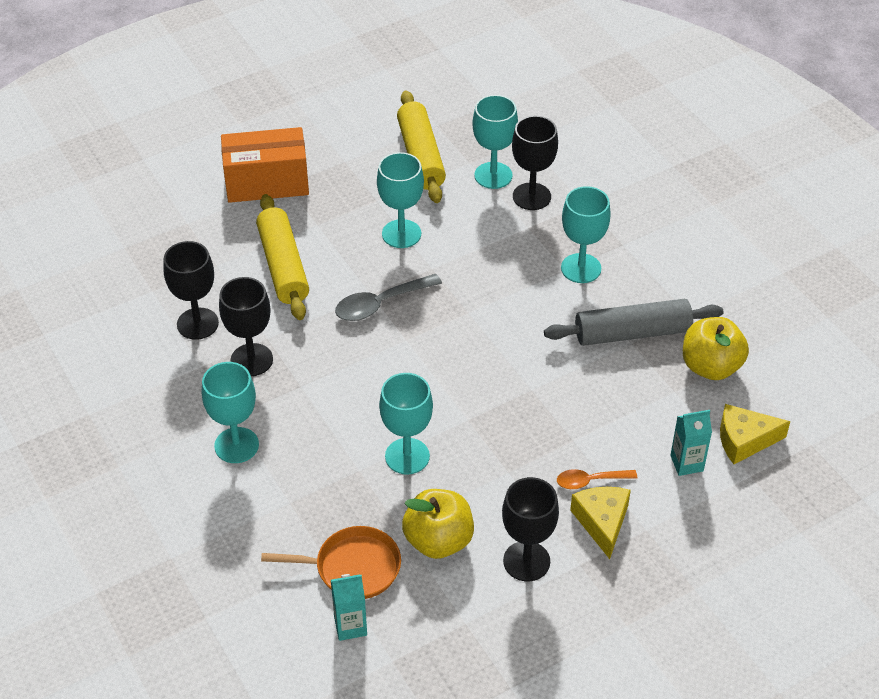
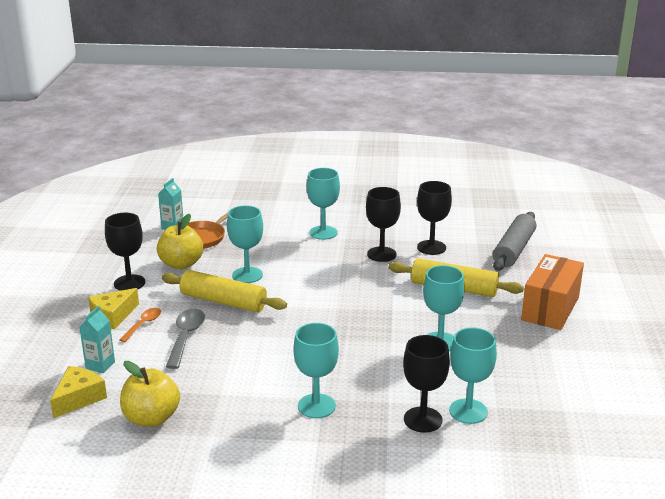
camera: 125 degrees right, 20 degrees down
grey spoon [335,274,442,321] -> grey spoon moved to [166,309,205,369]
yellow rolling pin [397,91,446,203] -> yellow rolling pin moved to [162,270,287,312]
grey rolling pin [544,299,723,346] -> grey rolling pin moved to [493,212,537,271]
yellow cheese [570,487,631,559] -> yellow cheese turned 105 degrees clockwise [88,288,139,329]

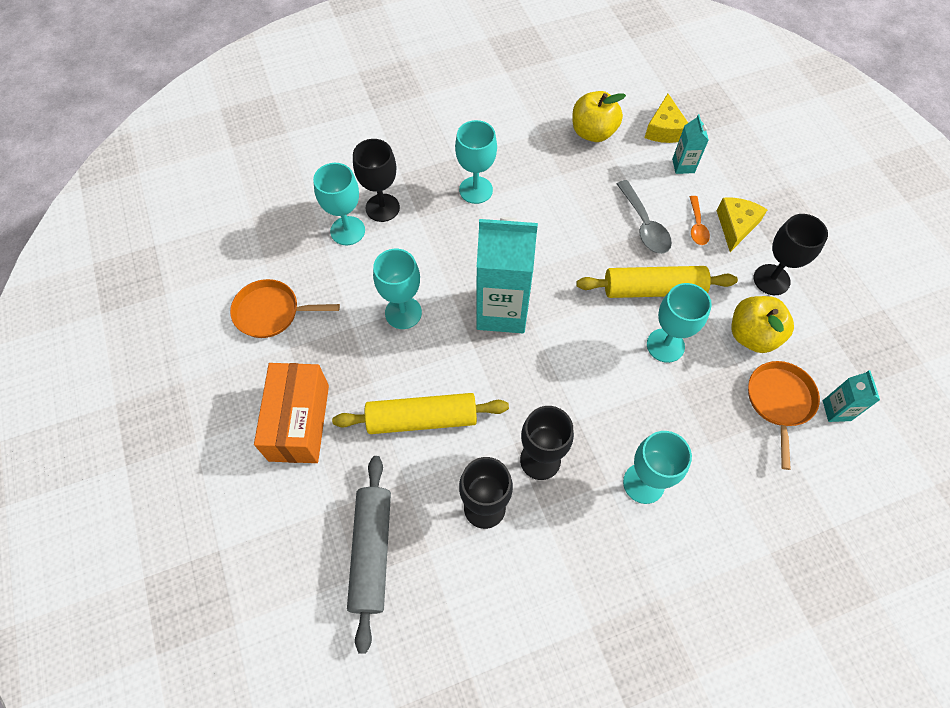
camera: 155 degrees right, 35 degrees up
none -> orange pan [230,279,340,338]
none -> turquoise carton [476,217,538,333]

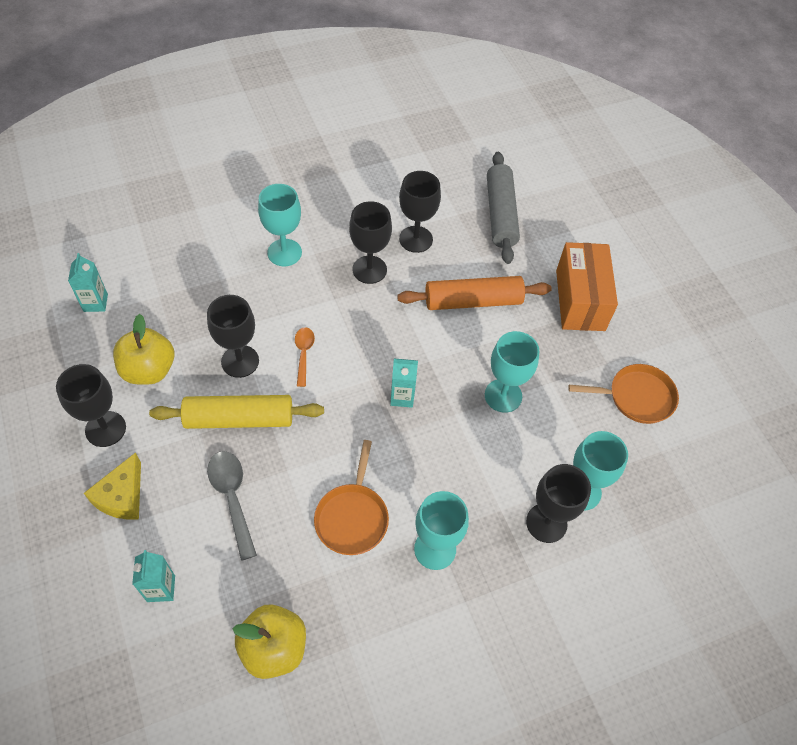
camera: 175 degrees right, 5 degrees down
yellow rolling pin [332,393,509,434] -> orange rolling pin [397,276,552,310]
turquoise carton [476,217,538,333] -> turquoise carton [390,358,418,408], size x0.46
yellow cheese [644,94,688,143] -> none
turquoise goblet [647,283,712,363] -> black goblet [207,295,259,378]
orange spoon [690,196,710,245] -> orange spoon moved to [295,327,315,387]
orange pan [748,361,820,470] -> orange pan moved to [314,440,389,555]

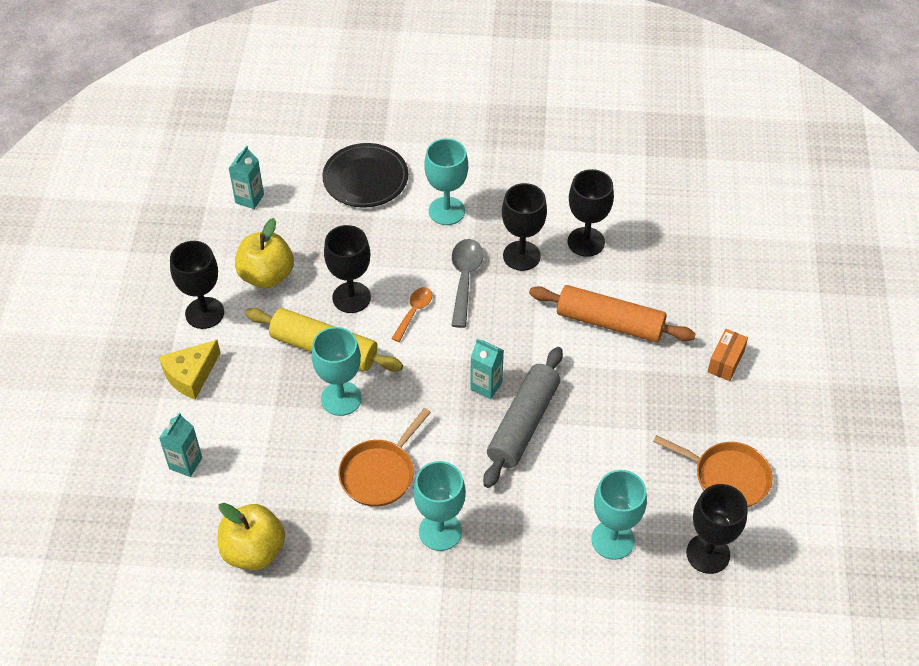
camera: 30 degrees right, 5 degrees down
grey spoon [207,451,257,561] -> grey spoon moved to [451,239,483,328]
turquoise goblet [485,331,540,413] -> turquoise goblet moved to [312,327,362,416]
grey rolling pin [487,152,520,264] -> grey rolling pin moved to [483,347,563,488]
black goblet [526,464,591,543] -> black goblet moved to [686,484,748,574]
orange box [556,242,618,331] -> orange box [707,329,748,381], size x0.49
none -> black plate [322,143,408,208]

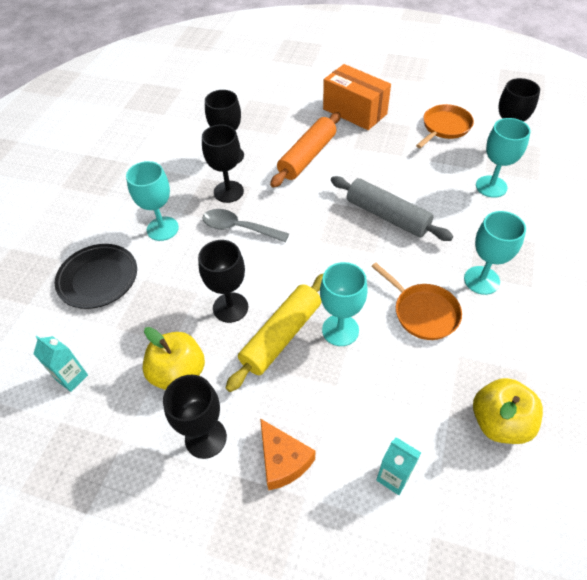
camera: 75 degrees left, 0 degrees up
yellow cheese [159,340,220,400] -> orange cheese [260,419,315,490]
orange spoon [391,287,432,342] -> none
turquoise carton [470,338,504,399] -> none
orange box [707,329,748,381] -> orange box [323,64,391,130], size x2.05

